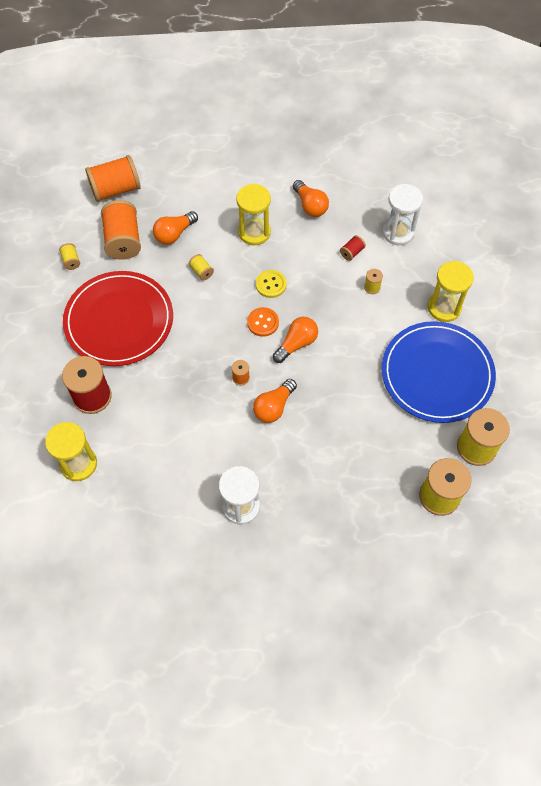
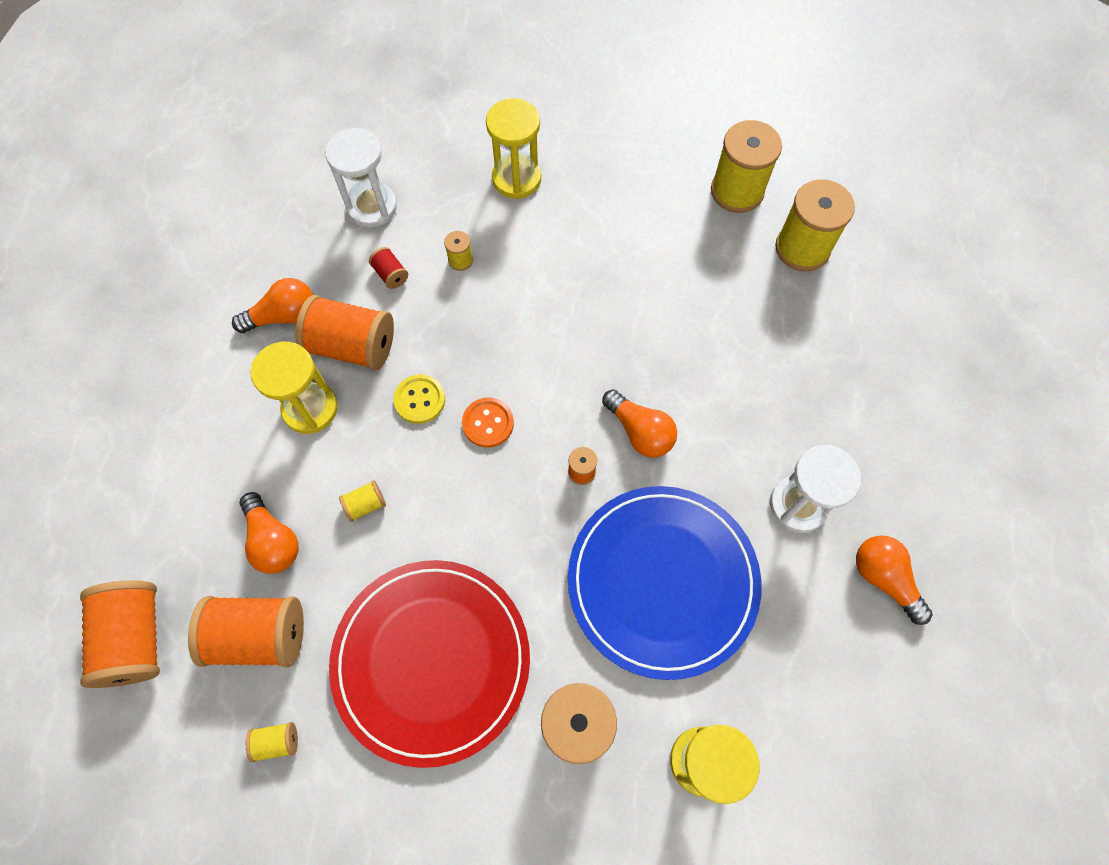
camera: 80 degrees left, 5 degrees up
orange light bulb [273,317,318,363] -> orange light bulb moved to [856,535,933,625]
blue plate [382,321,496,423] -> blue plate moved to [568,486,762,680]
none -> orange spool [295,295,394,370]

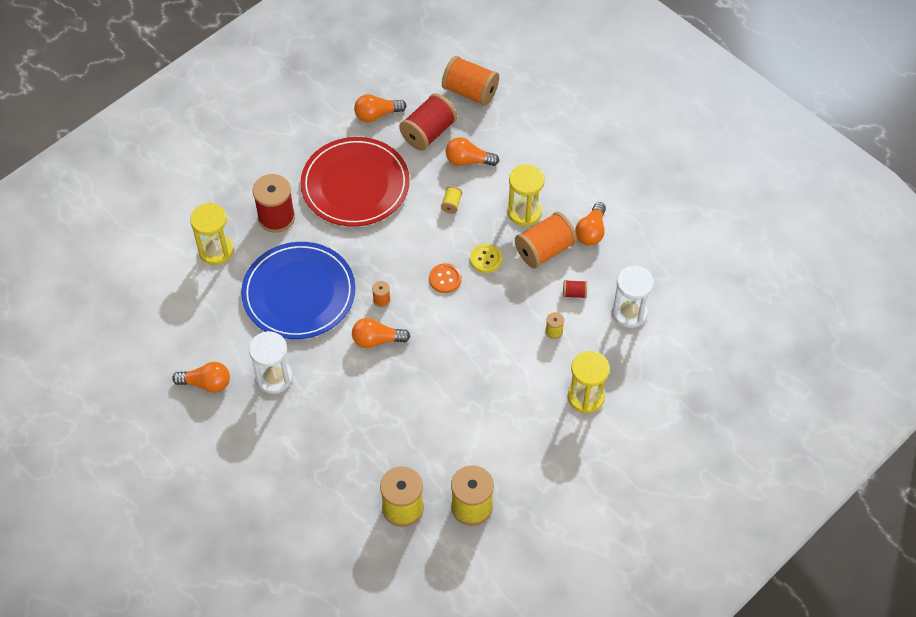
camera: 130 degrees right, 10 degrees down
orange spool [188,596,304,667] -> red spool [399,93,457,151]
yellow spool [246,722,298,762] -> orange light bulb [354,94,407,122]

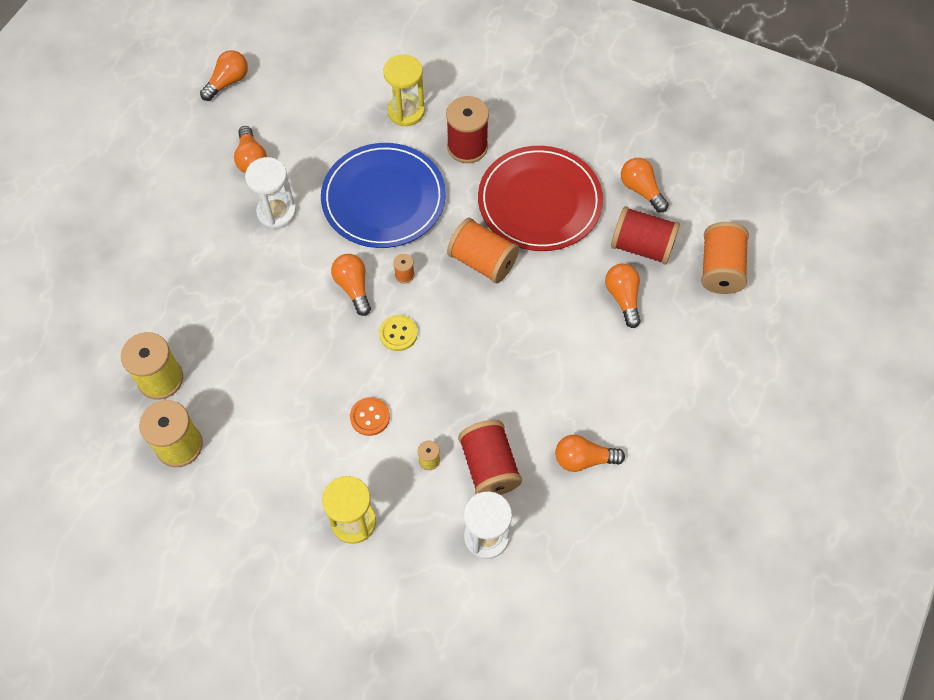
camera: 70 degrees right, 5 degrees up
orange button [429,263,462,293] -> orange button moved to [350,397,390,436]
yellow spool [441,186,462,214] -> none
yellow button [470,244,502,273] -> yellow button moved to [379,315,418,351]
yellow hourglass [507,164,545,226] -> none
orange spool [515,212,577,269] -> orange spool moved to [447,218,519,284]
red spool [563,280,587,298] -> red spool [458,420,522,495], size x2.21
none -> orange light bulb [200,50,248,101]

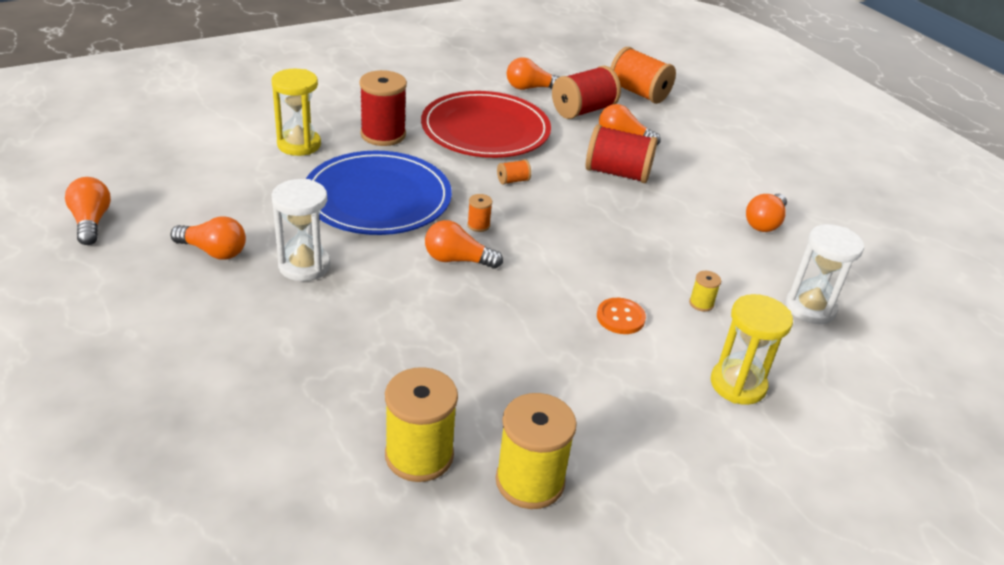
camera: 60 degrees left, 25 degrees down
yellow button [379,315,418,351] -> none
orange spool [447,218,519,284] -> orange spool [497,159,531,185], size x0.45
red spool [458,420,522,495] -> red spool moved to [586,125,657,183]

